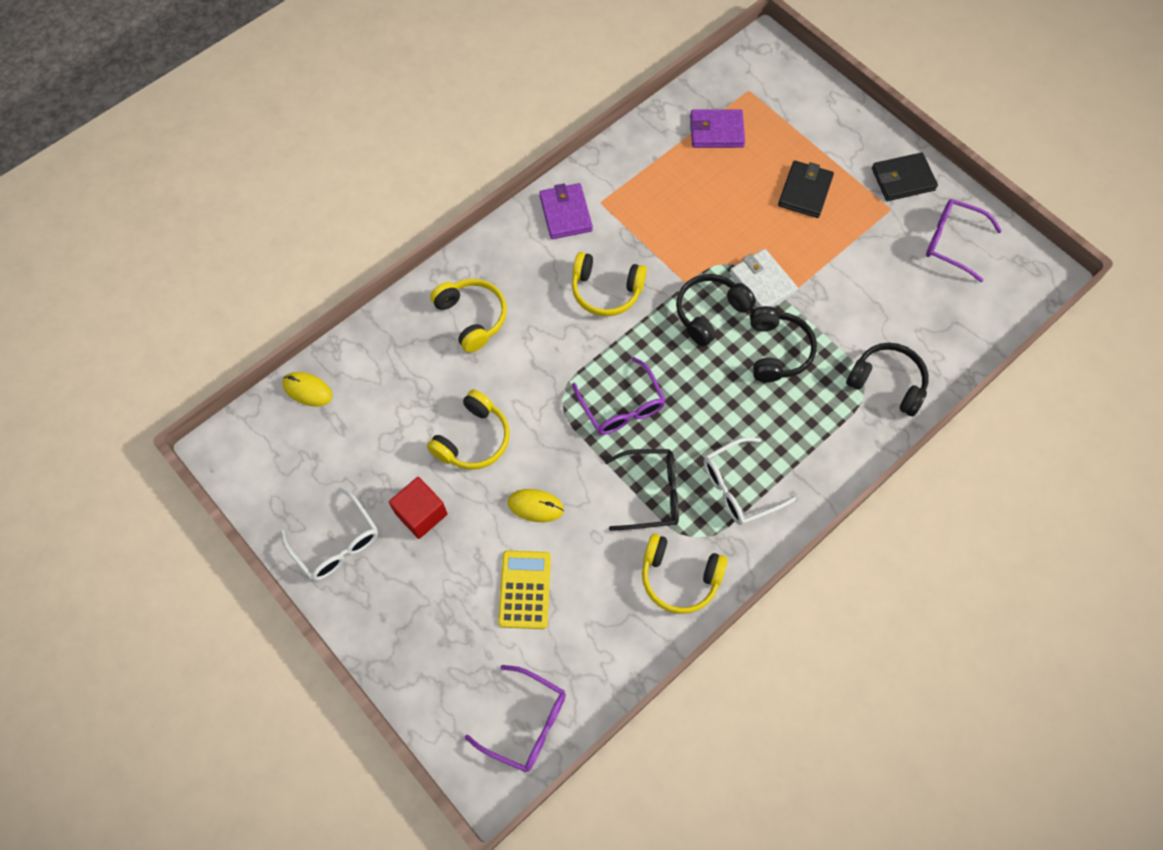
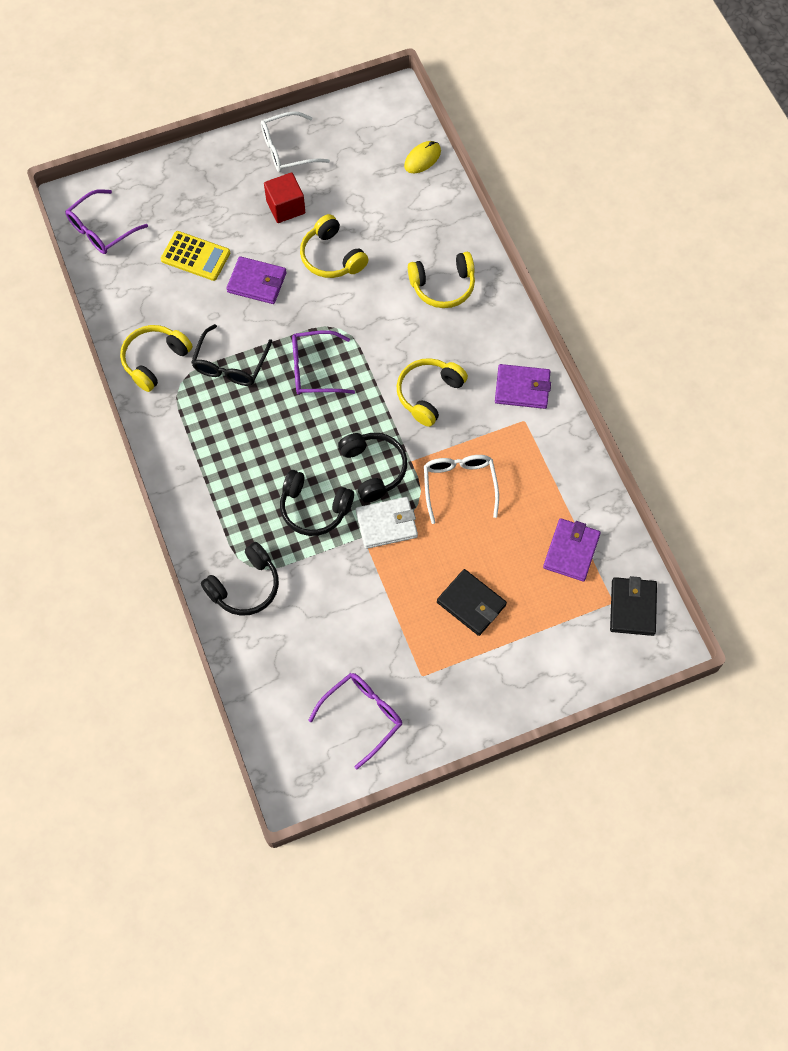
camera: 110 degrees right, 0 degrees up
yellow mouse [508,489,564,522] -> purple wallet [226,256,287,304]
white glasses [704,437,796,525] -> white glasses moved to [424,455,499,524]
black wallet [872,153,938,201] -> black wallet moved to [610,576,657,636]

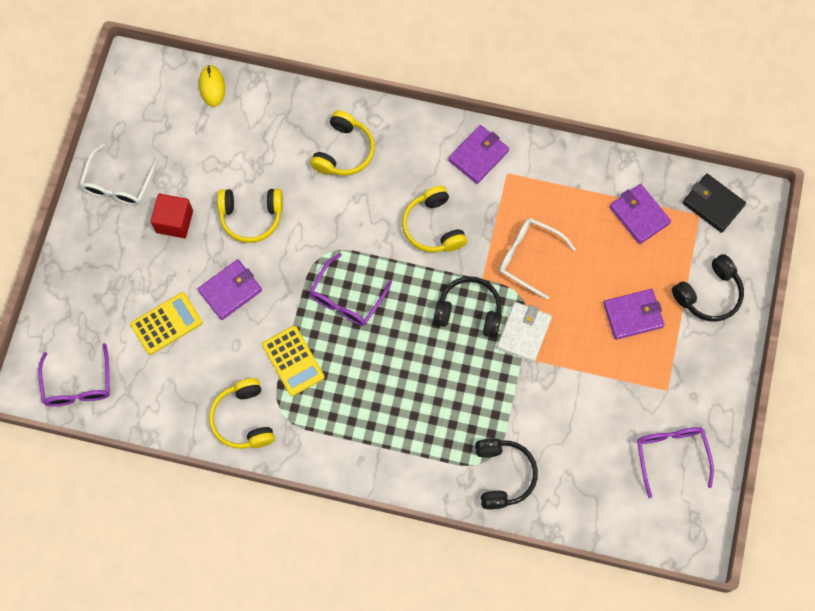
camera: 55 degrees left, 5 degrees up
black glasses [191,324,272,386] -> yellow calculator [262,326,325,396]
black headphones [280,470,354,536] -> black headphones moved to [672,254,744,322]
black wallet [437,569,507,636] -> purple wallet [603,289,664,340]

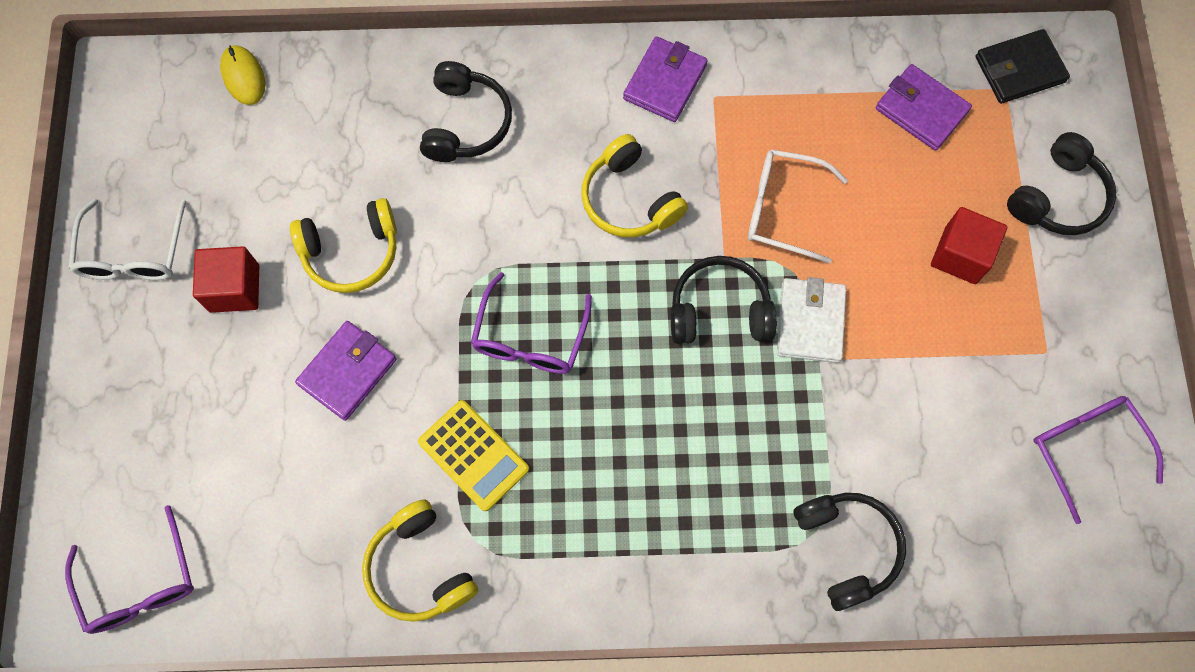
camera: 15 degrees left, 0 degrees up
yellow calculator [130,292,202,355] -> none
yellow headphones [310,110,375,176] -> black headphones [420,61,512,162]
purple wallet [603,289,664,340] -> red cube [931,207,1007,284]
black wallet [682,174,746,233] -> black wallet turned 45 degrees counterclockwise [976,29,1070,104]

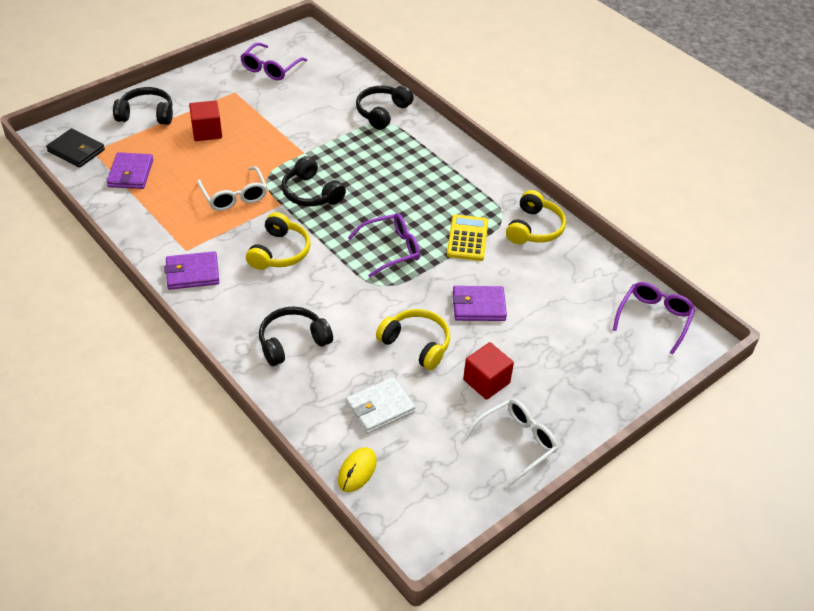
camera: 130 degrees left, 25 degrees down
white wallet [777,277,846,363] -> white wallet moved to [346,377,416,434]

